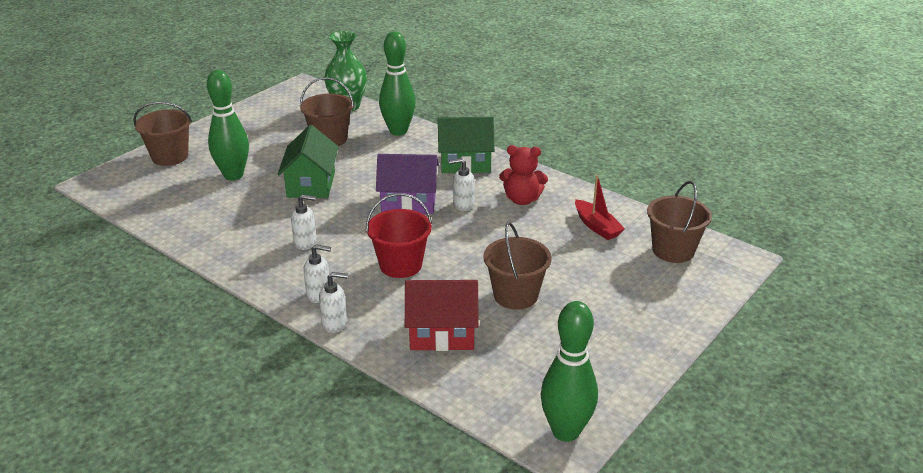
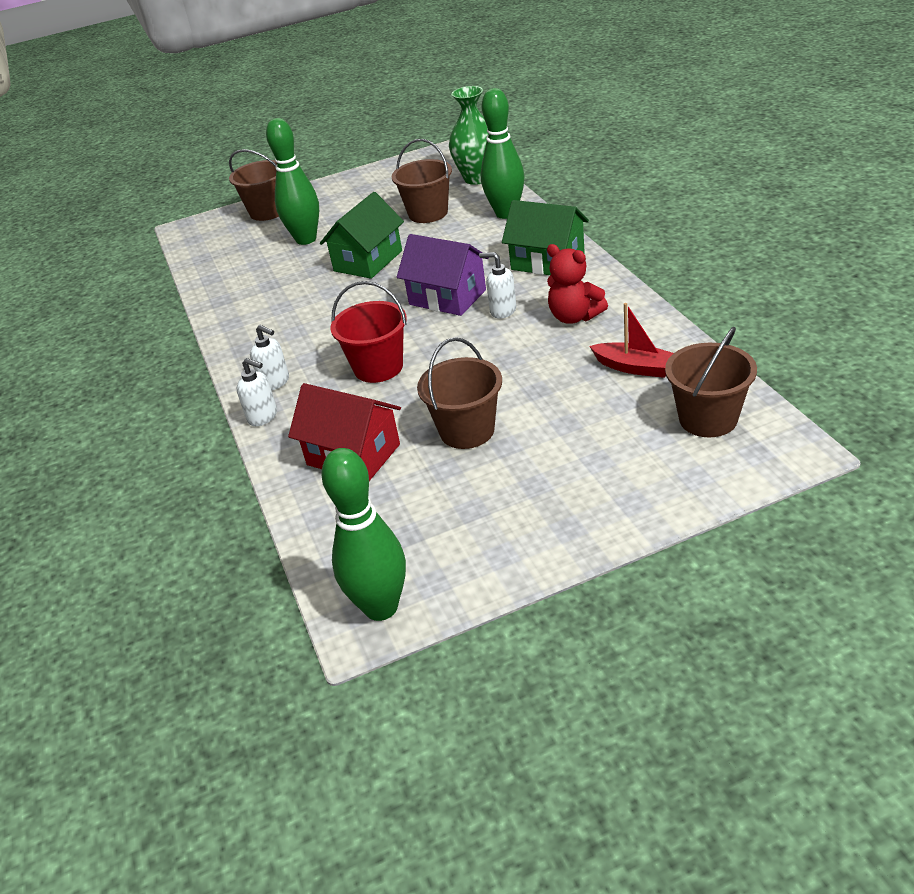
camera: 35 degrees right, 5 degrees up
white soap dispenser [291,194,317,250] -> none
red boat [575,175,625,240] -> red boat turned 60 degrees counterclockwise [589,303,674,378]

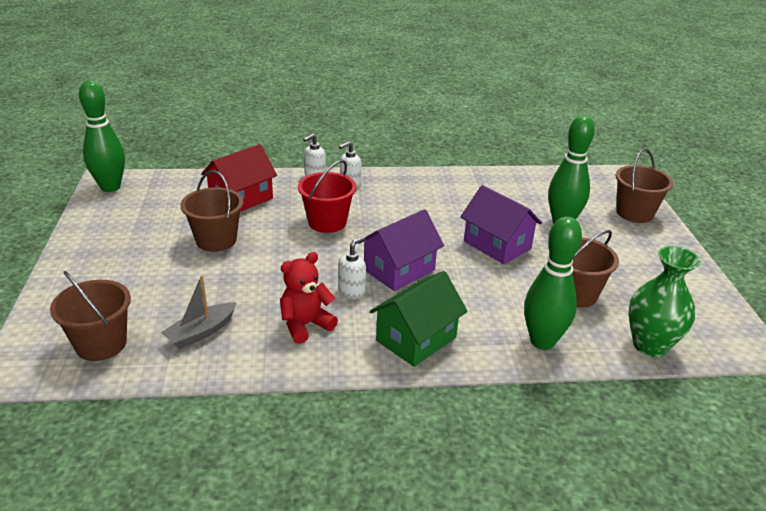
camera: 100 degrees right, 5 degrees down
green house [320,192,404,279] -> purple house [460,185,542,264]
red boat [589,303,674,378] -> grey boat [161,275,236,349]

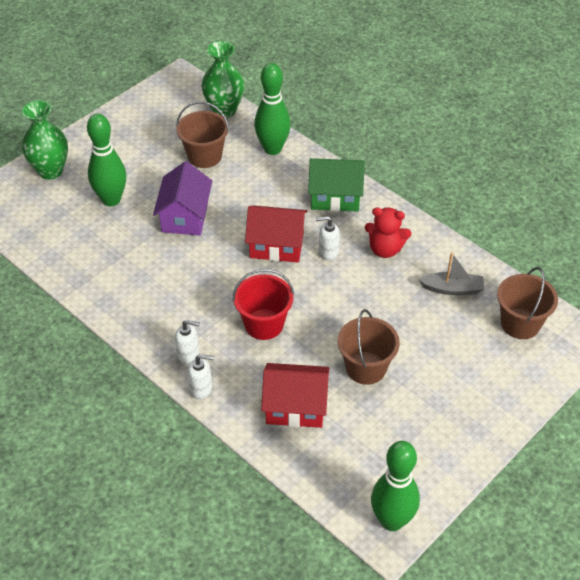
camera: 130 degrees left, 15 degrees up
purple house [358,209,444,291] -> red house [245,205,307,262]
brown bucket [616,149,674,223] -> green vase [22,100,68,180]

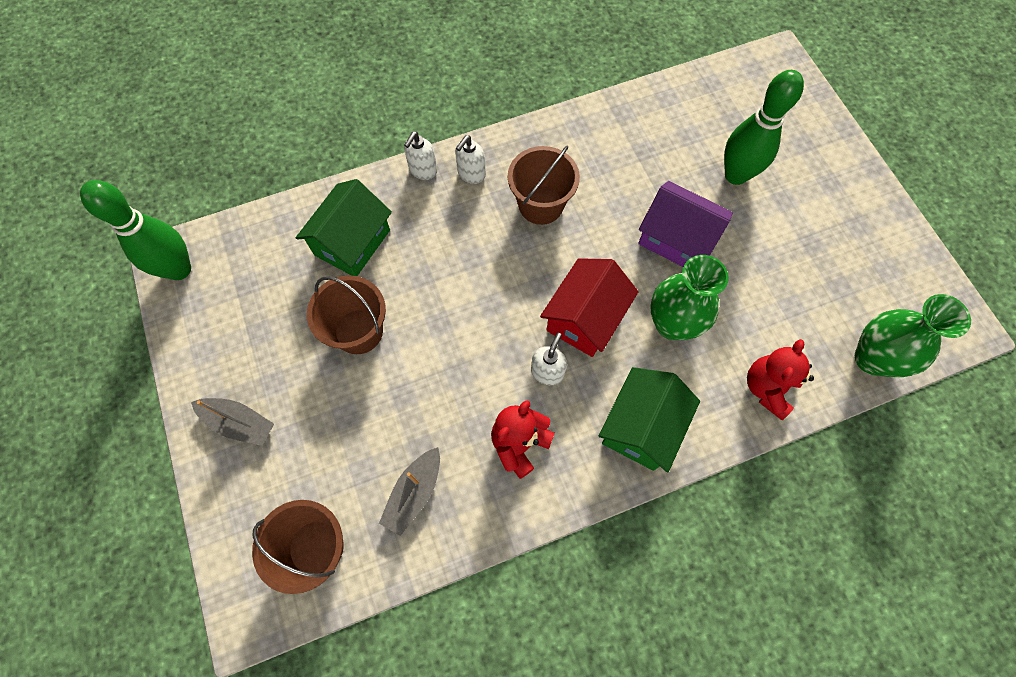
camera: 115 degrees right, 20 degrees up
green vase [22,100,68,180] -> green vase moved to [650,255,729,340]
brown bucket [176,101,229,168] -> brown bucket moved to [508,146,580,225]
red bucket [232,269,294,340] -> none
green bowling pin [254,63,291,155] -> red teddy bear [747,339,814,420]
red house [261,363,329,428] -> green house [296,179,392,276]
none -> grey boat [191,398,274,446]

